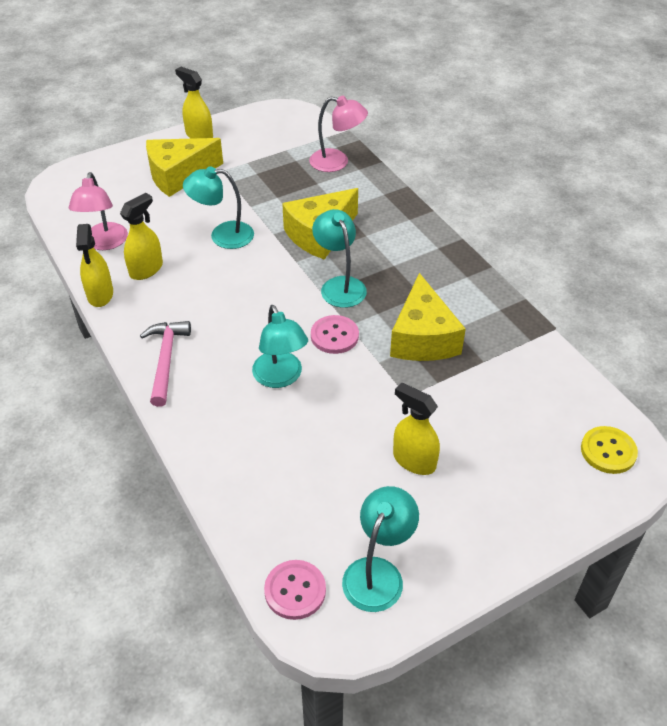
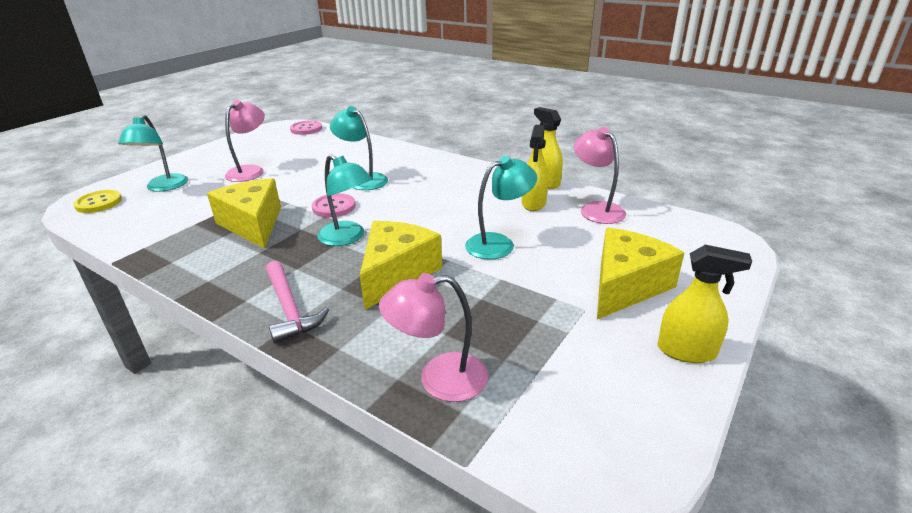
camera: 155 degrees right, 15 degrees down
pink hammer [140,321,191,407] -> pink hammer moved to [266,261,329,344]
turquoise lamp [342,486,419,612] -> turquoise lamp moved to [118,115,188,192]
yellow spray bottle [393,382,440,475] -> pink lamp [225,100,265,182]

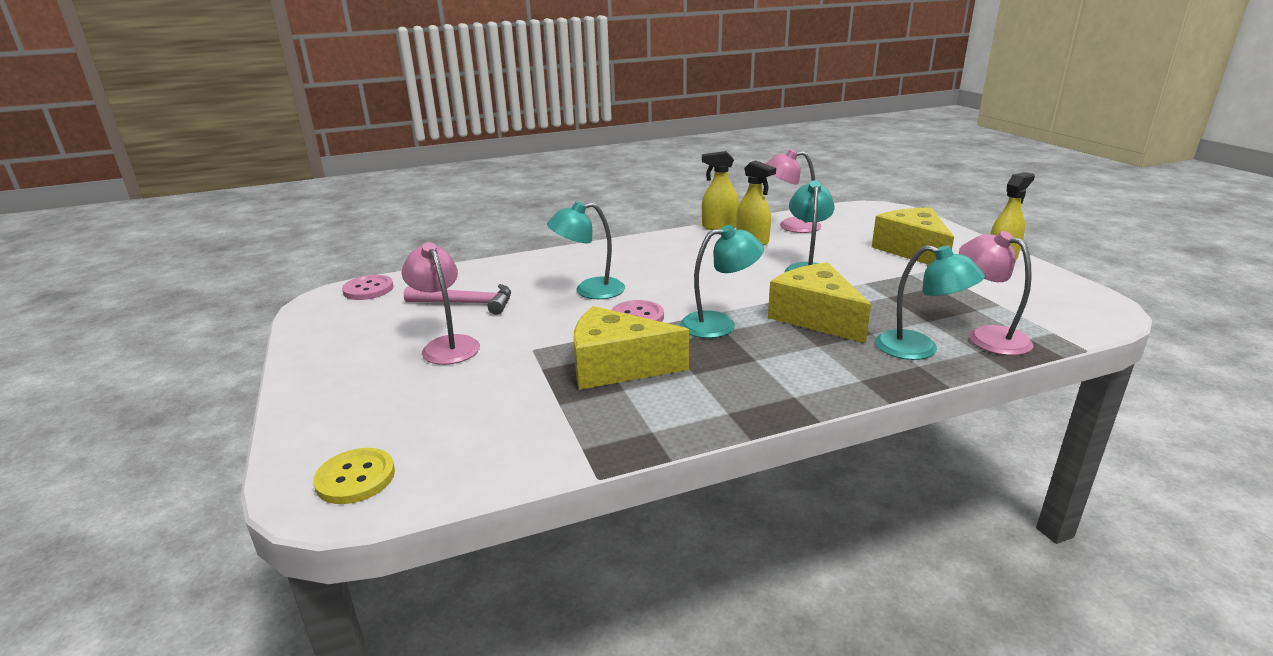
camera: 55 degrees left, 5 degrees down
turquoise lamp [118,115,188,192] -> turquoise lamp moved to [875,245,985,360]
pink hammer [266,261,329,344] -> pink hammer moved to [404,284,511,315]
pink lamp [379,273,488,402] -> pink lamp turned 120 degrees clockwise [959,231,1033,356]

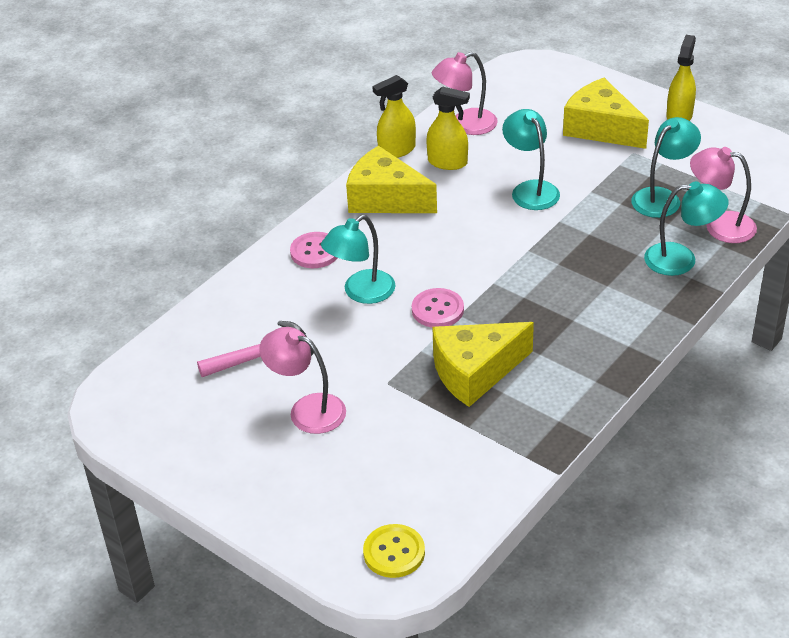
camera: 30 degrees left, 15 degrees up
pink button [342,275,394,300] -> pink button moved to [290,232,337,268]
turquoise lamp [680,225,764,338] -> turquoise lamp moved to [631,117,701,218]
yellow cheese [768,262,871,343] -> yellow cheese moved to [346,146,437,213]

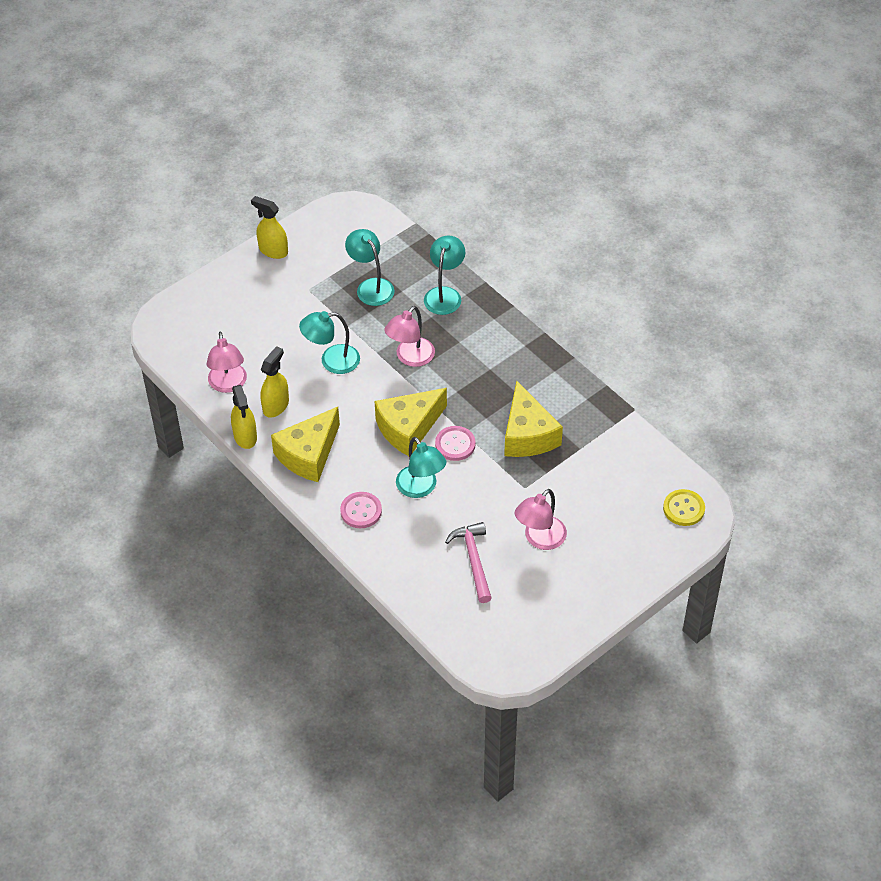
camera: 80 degrees left, 10 degrees up
yellow cheese [563,78,649,149] -> yellow cheese moved to [375,388,447,456]
pink lamp [690,147,757,243] -> pink lamp moved to [384,306,435,367]

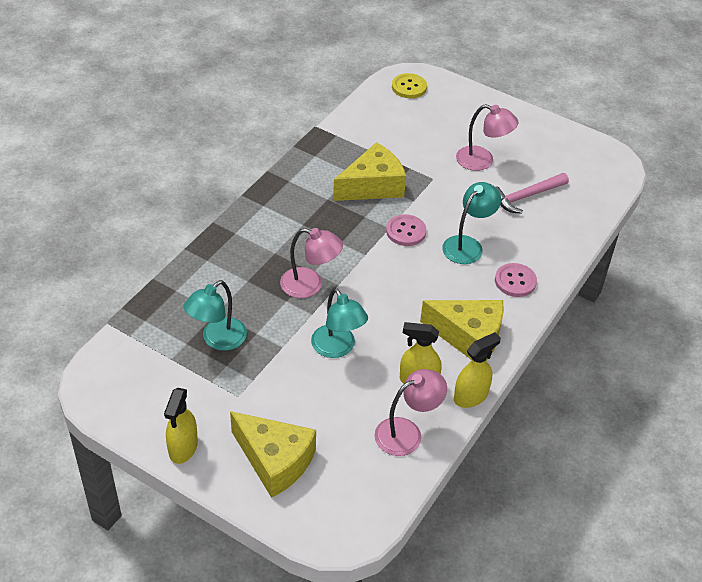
camera: 110 degrees left, 5 degrees down
yellow cheese [375,388,447,456] -> yellow cheese moved to [230,411,316,498]
turquoise lamp [424,236,465,315] -> none

